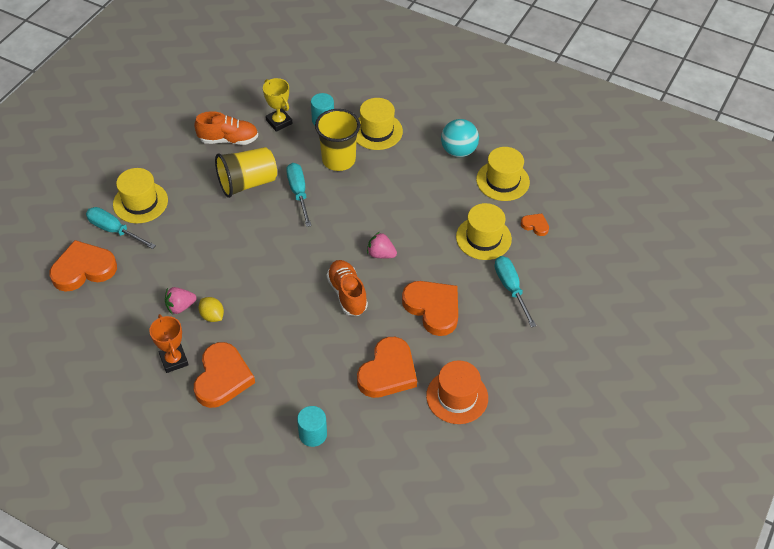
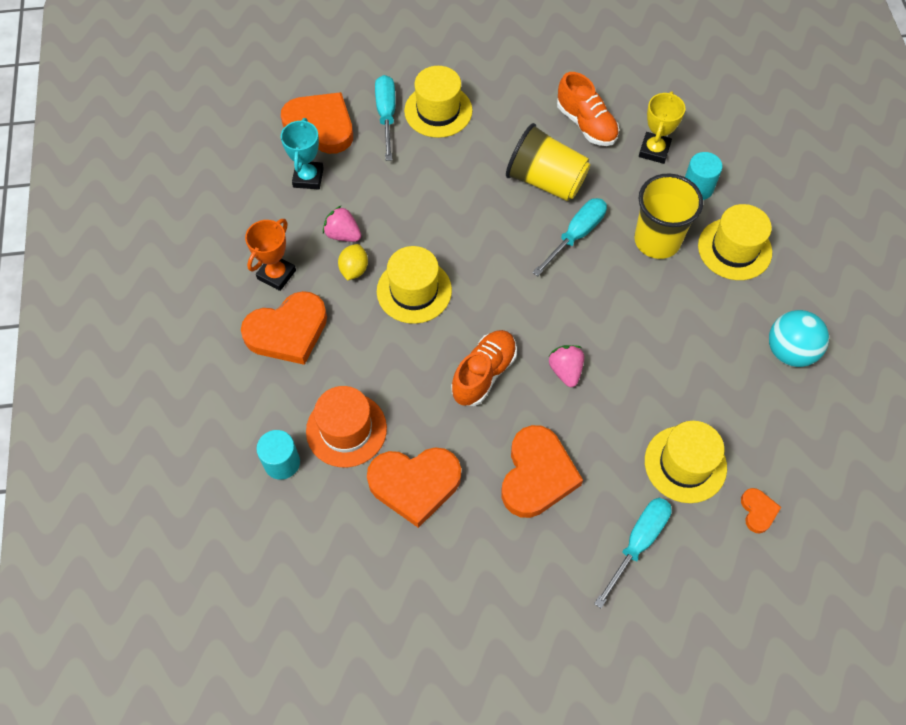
camera: 55 degrees right, 10 degrees up
orange hat [426,360,488,424] -> orange hat moved to [306,386,387,467]
yellow hat [476,147,530,201] -> yellow hat moved to [377,246,452,324]
none -> turquoise trophy [281,118,324,190]

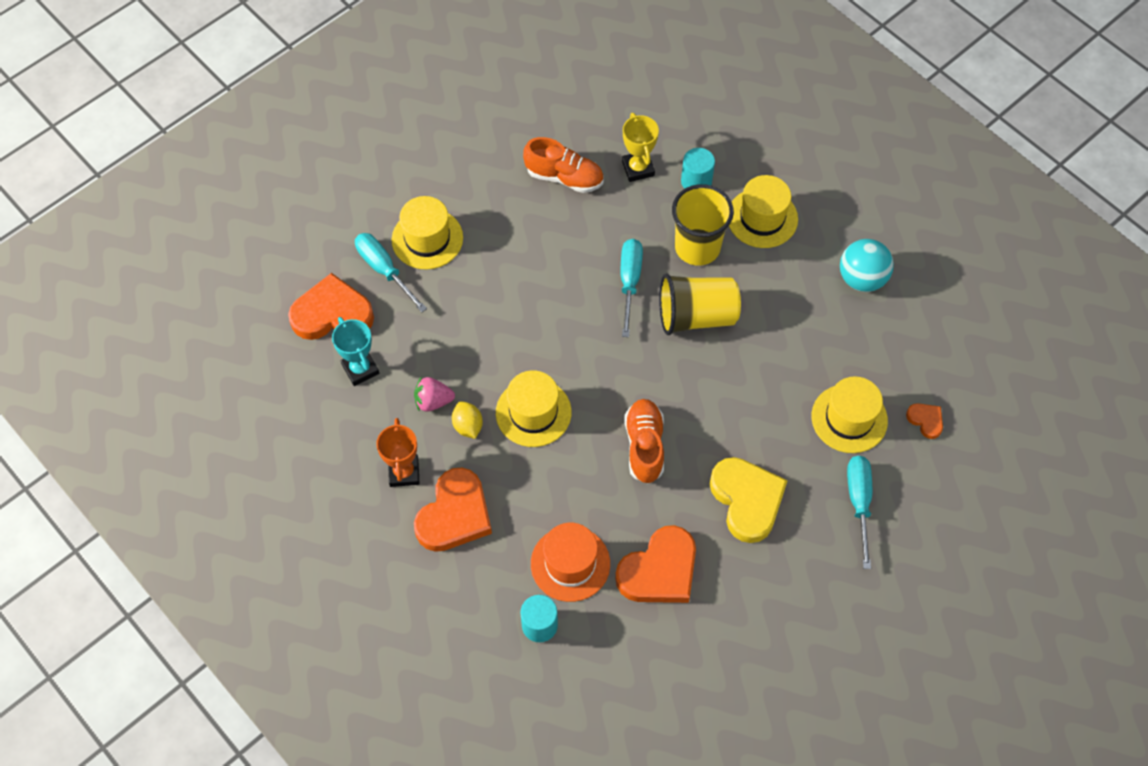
camera: 35 degrees left, 0 degrees up
orange heart [502,425,583,518] -> yellow heart [710,457,788,543]
yellow cup [506,123,591,201] -> yellow cup moved to [659,273,741,335]
pink strawberry [548,345,584,387] -> none

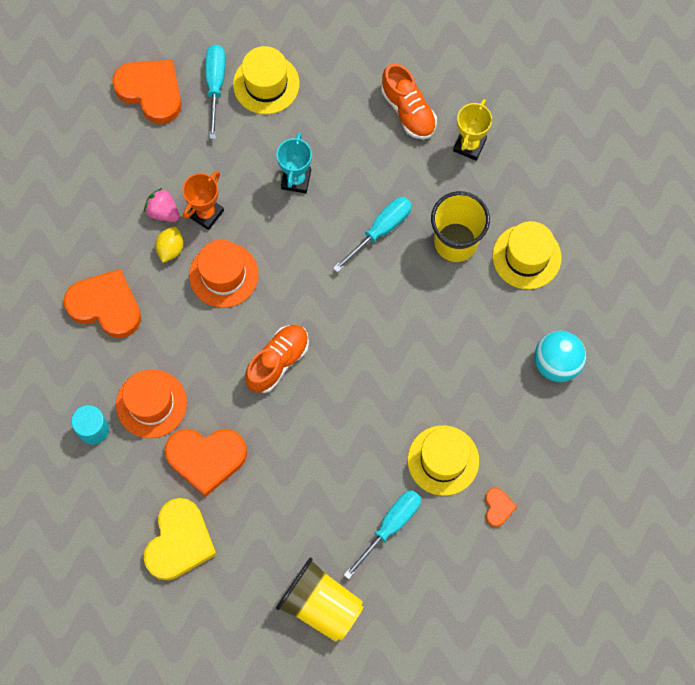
camera: 40 degrees right, 10 degrees up
turquoise trophy [332,317,379,386] -> turquoise trophy moved to [277,132,312,193]
orange trophy [376,418,420,487] -> orange trophy moved to [183,171,224,230]
orange heart [414,468,492,552] -> orange heart turned 135 degrees counterclockwise [64,269,141,338]
yellow hat [496,370,572,447] -> orange hat [189,240,258,308]
yellow cup [659,273,741,335] -> yellow cup moved to [276,558,364,642]
turquoise cylinder [681,148,715,189] -> none
yellow heart [710,457,788,543] -> yellow heart moved to [144,498,217,580]

